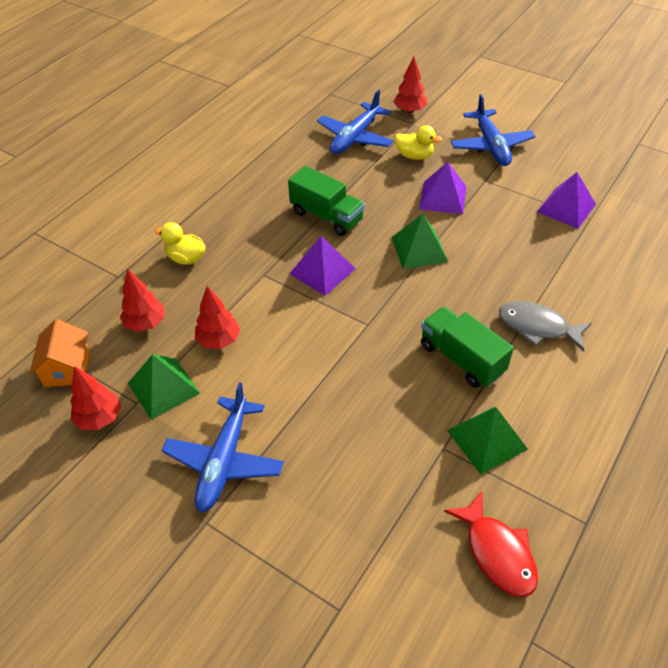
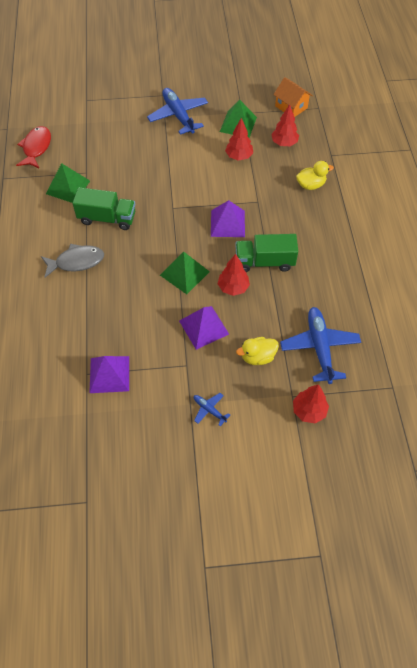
camera: 140 degrees right, 10 degrees up
red tree [70,366,121,430] -> red tree moved to [217,254,250,296]
red fish [444,491,538,597] -> red fish turned 75 degrees clockwise [16,126,51,168]
blue plane [451,94,536,166] -> blue plane [194,393,230,426], size x0.47

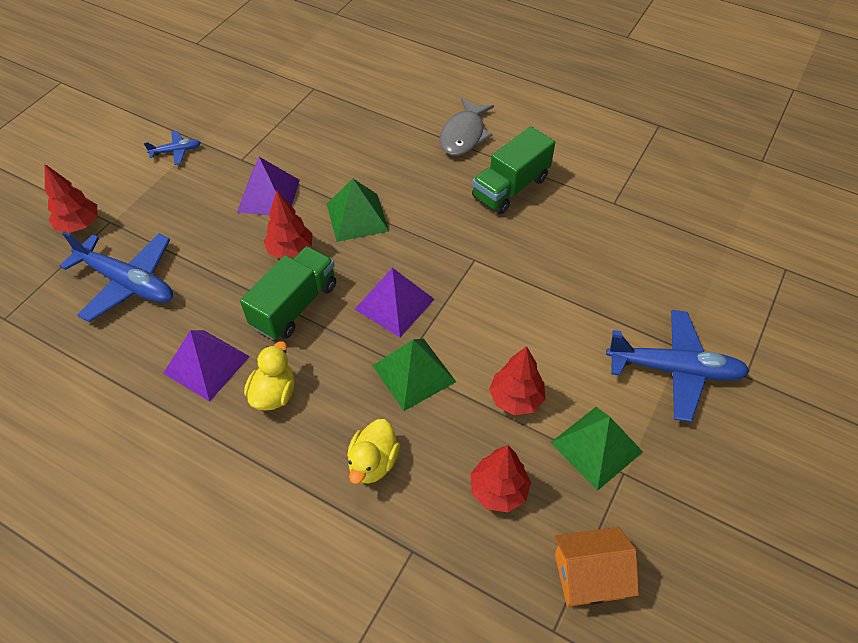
camera: 125 degrees right, 5 degrees down
red fish [16,126,51,168] -> none
green pyramid [46,163,90,203] -> green pyramid moved to [373,339,456,411]
purple pyramid [89,356,129,393] -> purple pyramid moved to [163,330,250,402]
yellow duck [236,337,279,365] -> yellow duck moved to [244,341,294,411]

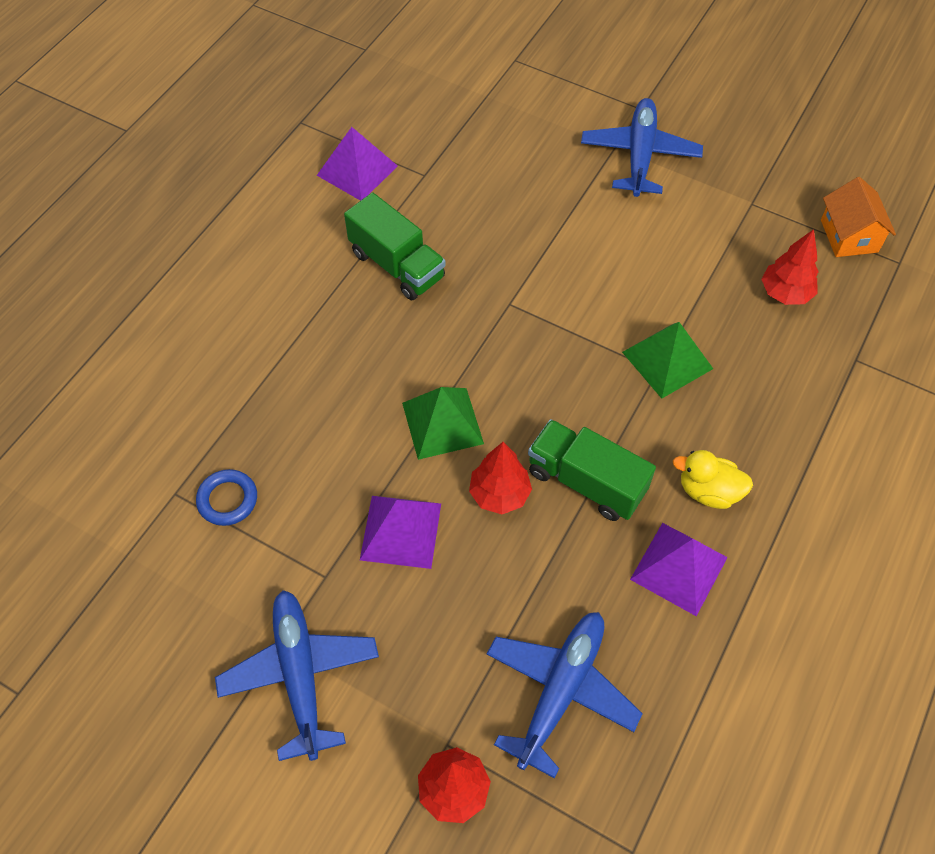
camera: 90 degrees left, 5 degrees up
blue plane [144,131,201,165] -> blue plane [215,590,379,761], size x2.12
yellow duck [347,419,400,484] -> none
purple pyramid [354,268,435,337] -> purple pyramid moved to [317,127,398,201]
grey fish [440,98,494,156] -> none
red tree [489,346,545,415] -> none
green pyramid [550,407,643,491] -> none
none -> blue ring [196,469,257,526]

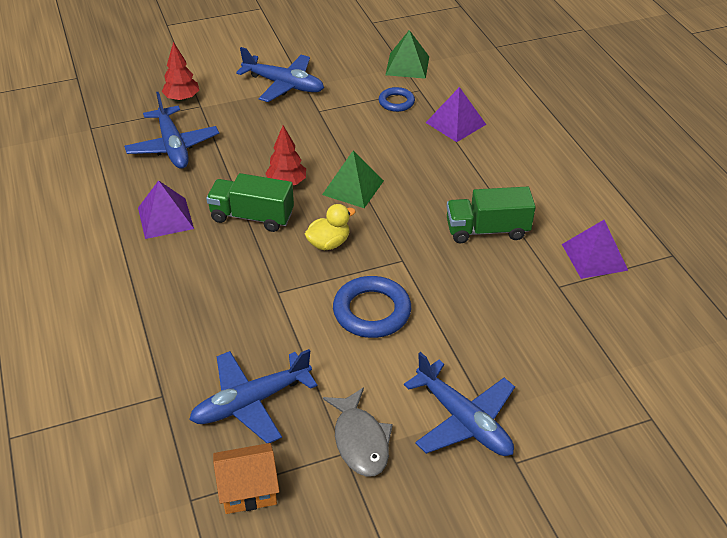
camera: 130 degrees right, 15 degrees down
purple pyramid [360,496,441,569] -> purple pyramid moved to [426,87,486,142]
green truck [528,419,656,521] -> green truck turned 150 degrees counterclockwise [206,173,294,232]
green pyramid [622,322,713,399] -> green pyramid moved to [386,30,429,79]
yellow duck [673,450,753,509] -> yellow duck moved to [305,204,356,250]
red tree [761,229,819,305] -> blue plane [189,349,317,443]
orange house [821,177,896,257] -> orange house turned 45 degrees counterclockwise [213,443,280,514]
none -> grey fish [323,387,393,477]
none -> blue ring [333,276,411,338]

